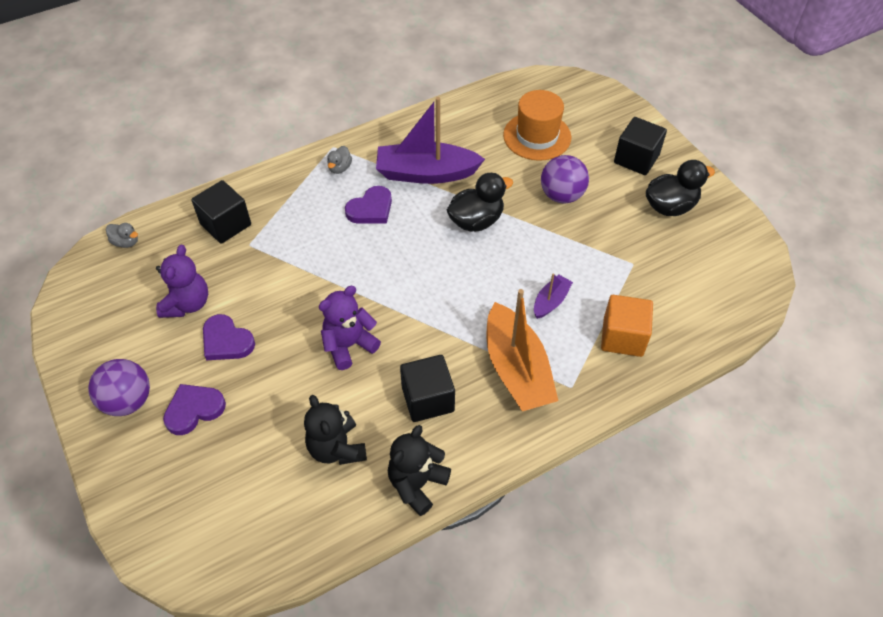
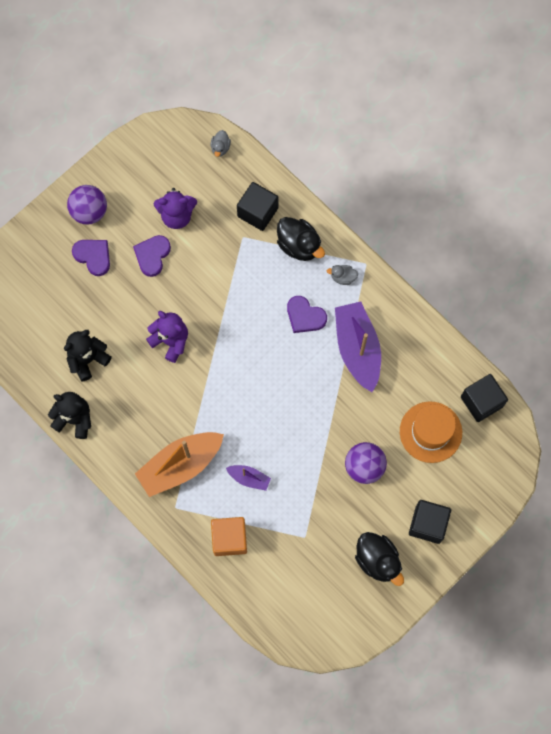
camera: 75 degrees right, 20 degrees up
black cube [400,355,455,422] -> black cube moved to [461,374,508,422]
black duck [447,173,513,232] -> black duck moved to [277,217,325,261]

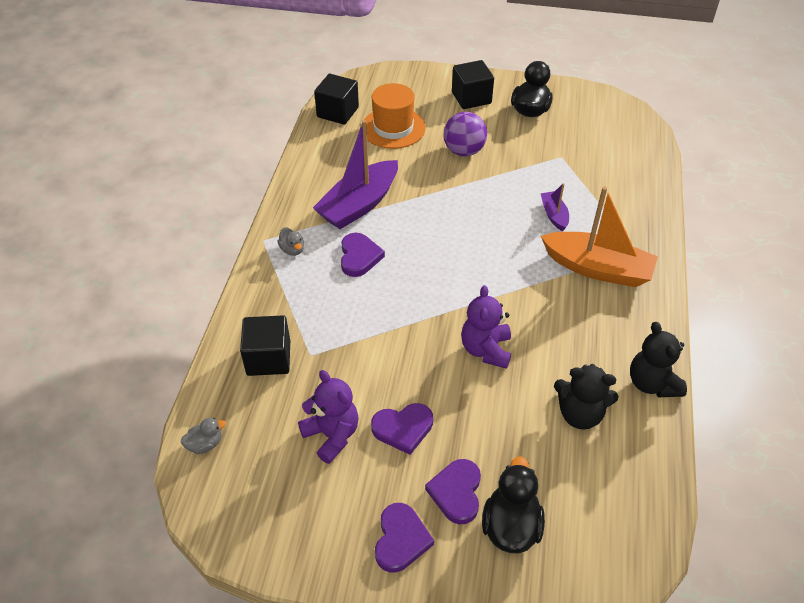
camera: 125 degrees left, 25 degrees down
purple ball [67,185,107,225] -> purple heart [375,503,434,573]
orange cube [211,517,247,556] -> none
black duck [277,217,325,261] -> black duck moved to [482,456,545,553]

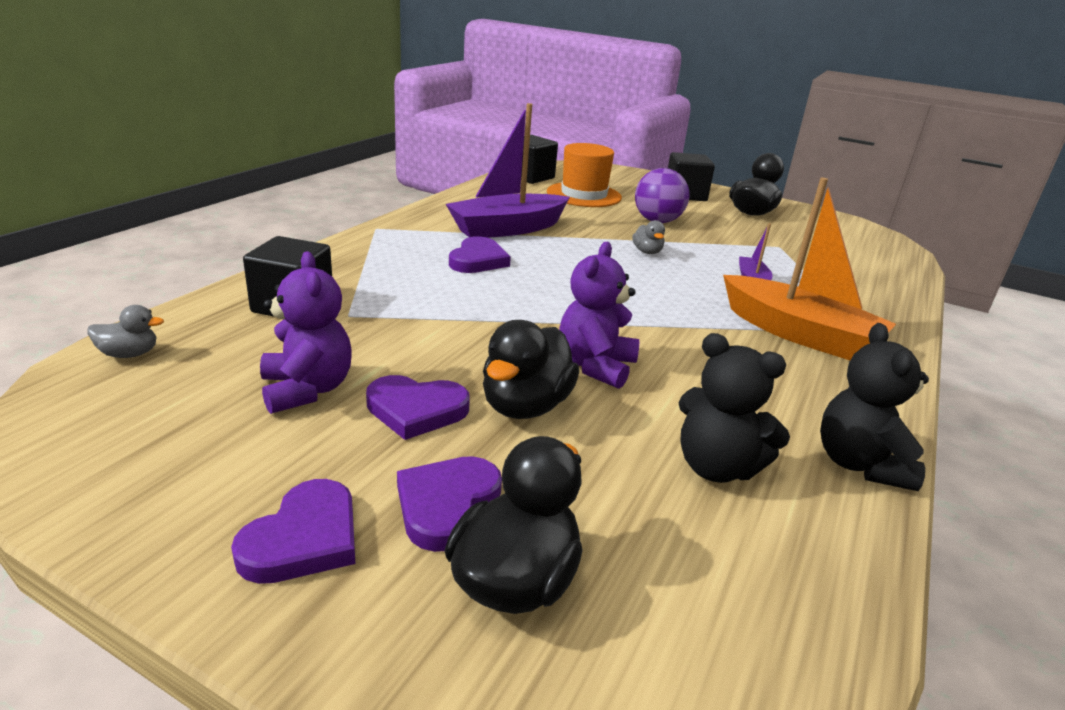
camera: 15 degrees right, 20 degrees down
grey duck [277,227,304,256] -> grey duck moved to [632,220,665,254]
none -> black duck [483,320,579,419]

